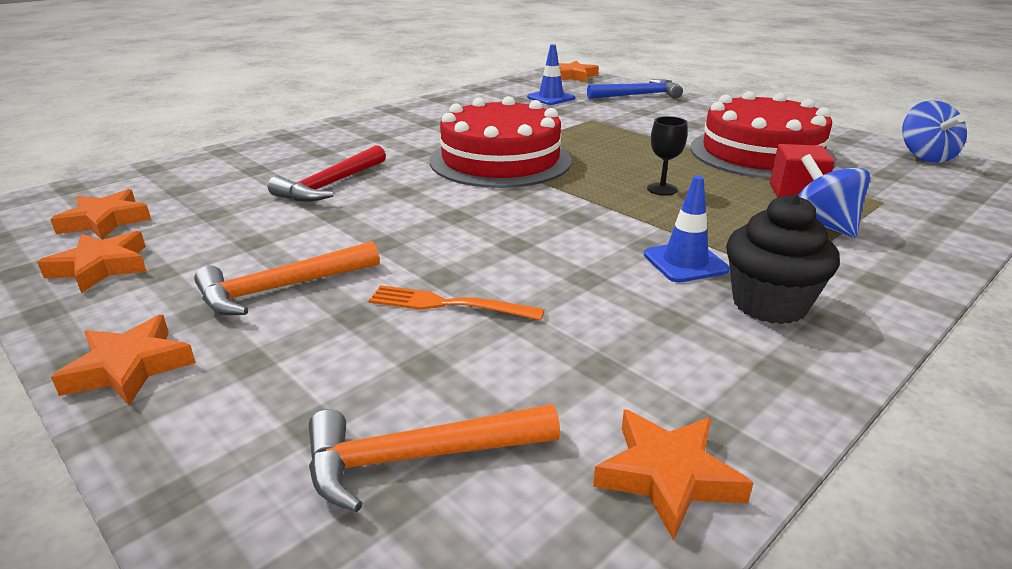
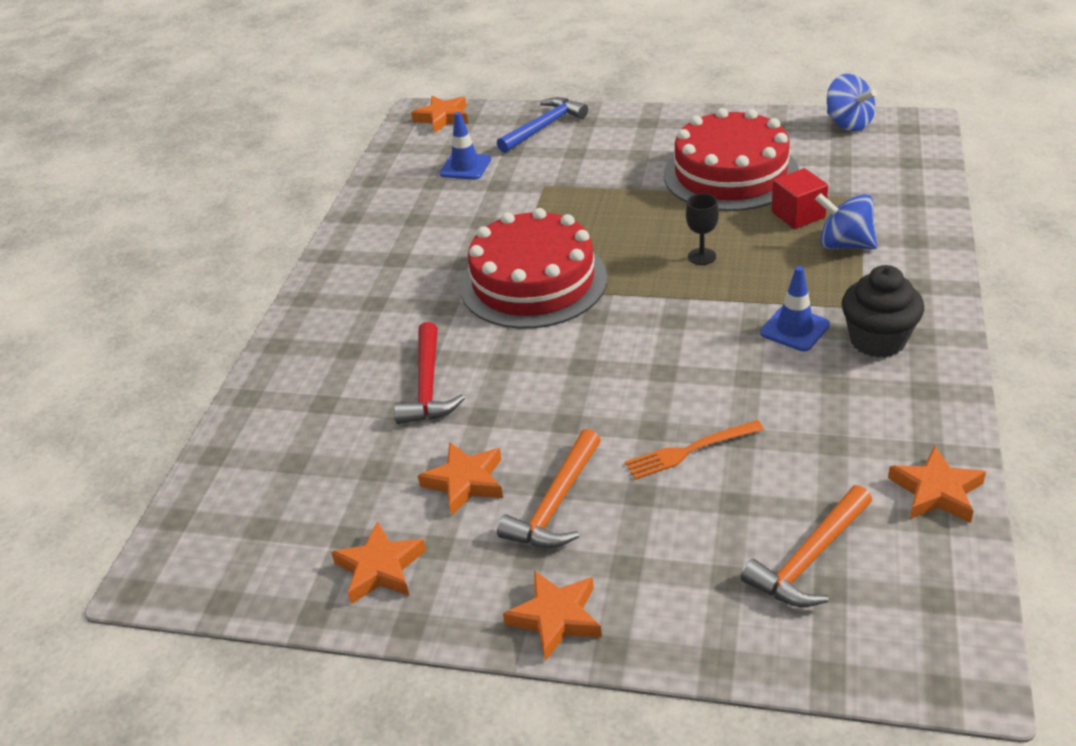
camera: 30 degrees left, 10 degrees up
orange star [50,189,151,239] -> orange star moved to [418,442,503,516]

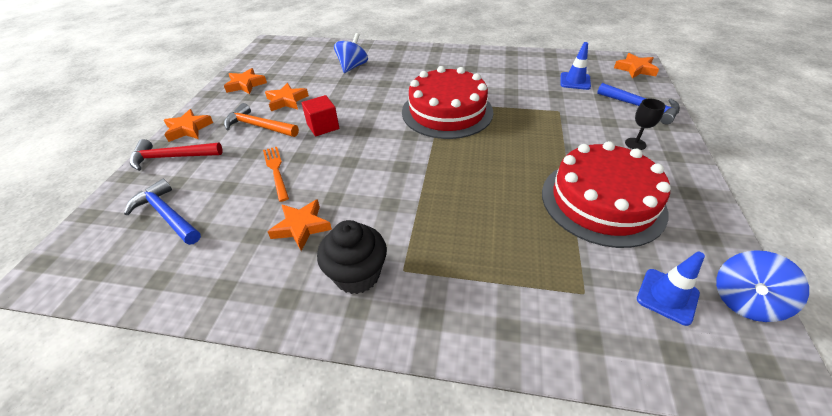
camera: 85 degrees right, 5 degrees up
red hammer [394,322,465,424] -> red hammer moved to [130,139,222,171]
black goblet [686,193,719,265] -> black goblet moved to [625,98,666,150]
orange hammer [741,485,872,607] -> blue hammer [124,179,201,245]
blue traffic cone [760,266,830,351] -> blue traffic cone moved to [637,252,705,326]
red cube [771,168,828,229] -> red cube moved to [302,95,339,136]
blue spinning top [815,193,877,249] -> blue spinning top moved to [334,33,368,73]
orange star [888,446,986,523] -> orange star moved to [267,199,332,251]

